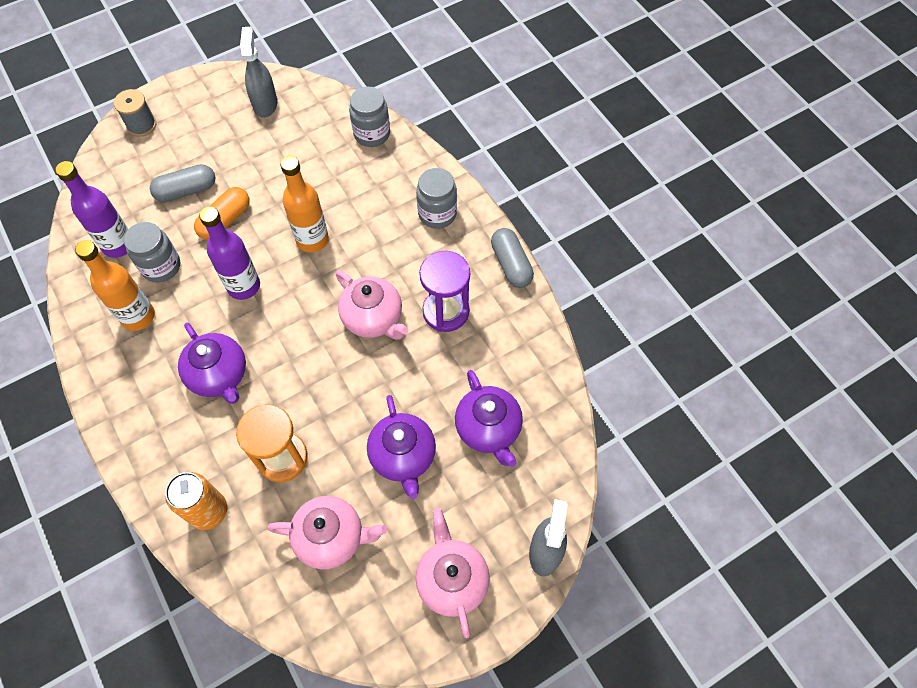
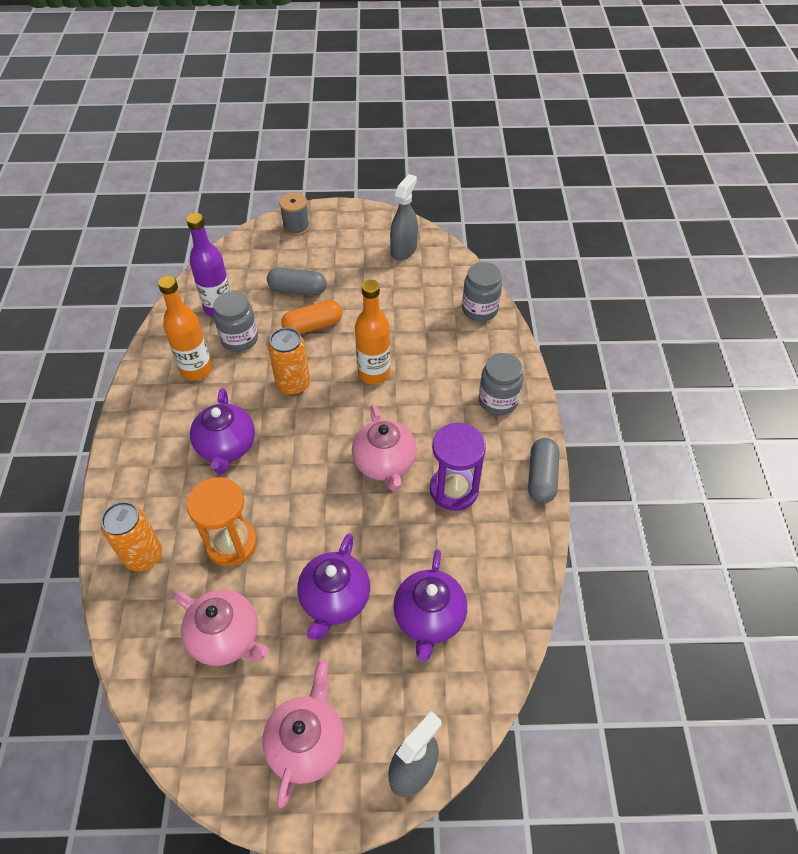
camera: 30 degrees right, 10 degrees down
purple bottle [199,206,260,300] -> orange can [268,328,310,396]

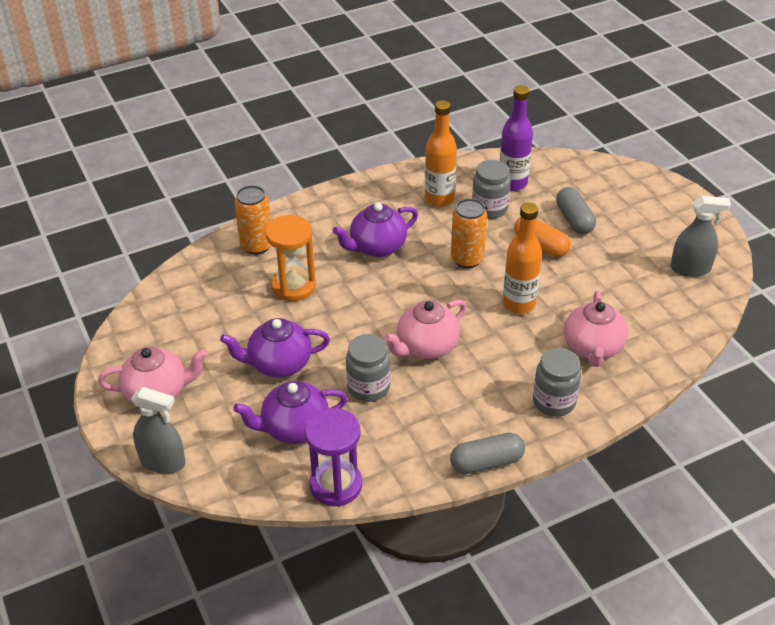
camera: 65 degrees right, 10 degrees down
pink teapot [173,590,269,666] -> pink teapot moved to [564,290,628,367]
grey spool [279,193,310,236] -> none
purple hourglass [430,423,486,511] -> purple hourglass moved to [305,408,362,507]
grey jar [462,262,502,322] -> grey jar moved to [346,334,391,402]

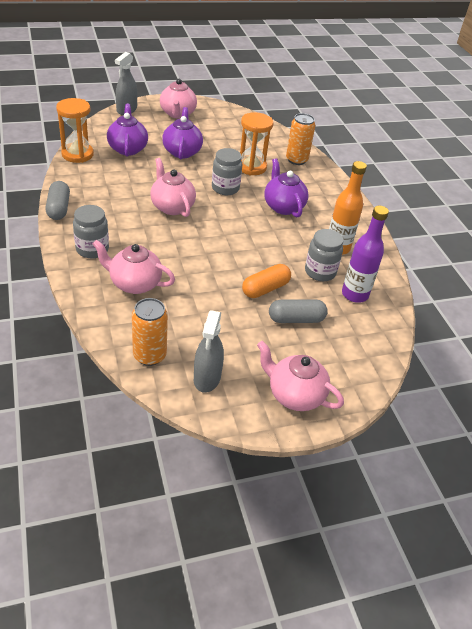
camera: 95 degrees right, 0 degrees up
purple hourglass [305,408,362,507] -> orange hourglass [56,98,94,163]
grey jar [346,334,391,402] -> grey jar moved to [212,148,243,195]
orange can [451,198,487,268] -> orange can moved to [132,298,168,366]
orange bottle [503,202,542,314] -> none
none -> pink teapot [257,341,344,411]

